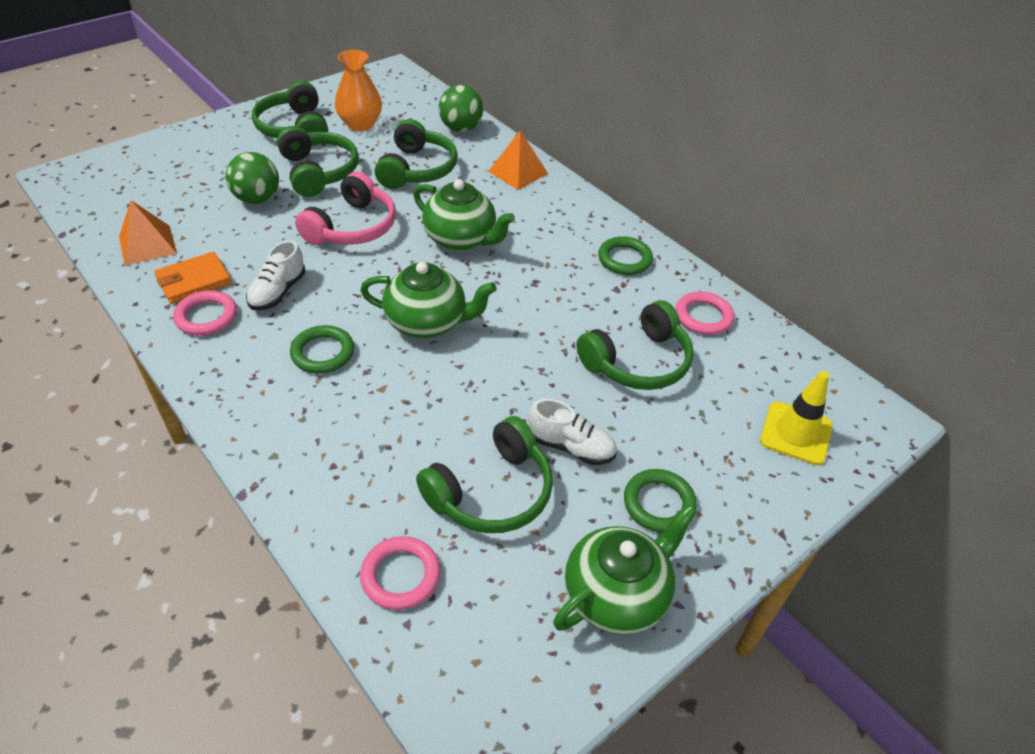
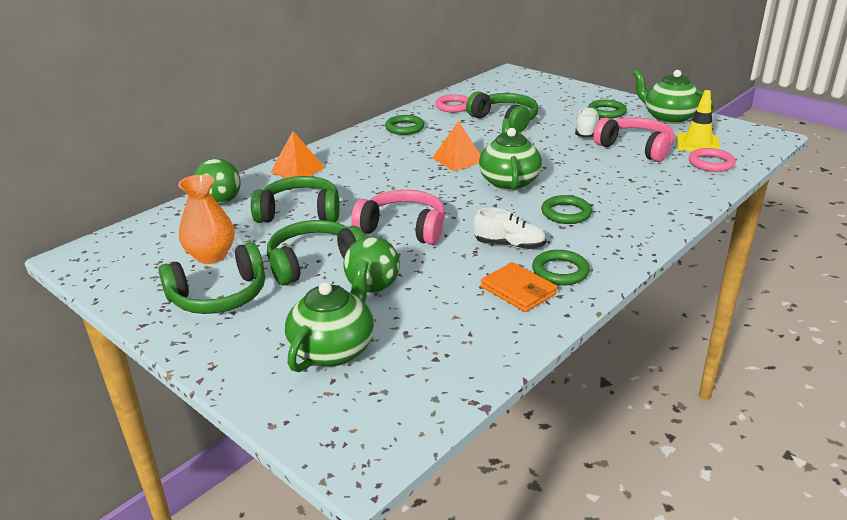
camera: 95 degrees left, 15 degrees down
orange pyramid [119,200,177,265] -> orange pyramid moved to [432,121,480,171]
pink ring [173,290,237,336] -> green ring [532,250,590,285]
green teapot [413,179,515,251] -> green teapot moved to [285,259,374,372]
green headphones [416,416,553,533] -> pink headphones [594,118,675,162]
yellow traffic cone [760,371,833,465] -> yellow traffic cone moved to [677,90,720,152]

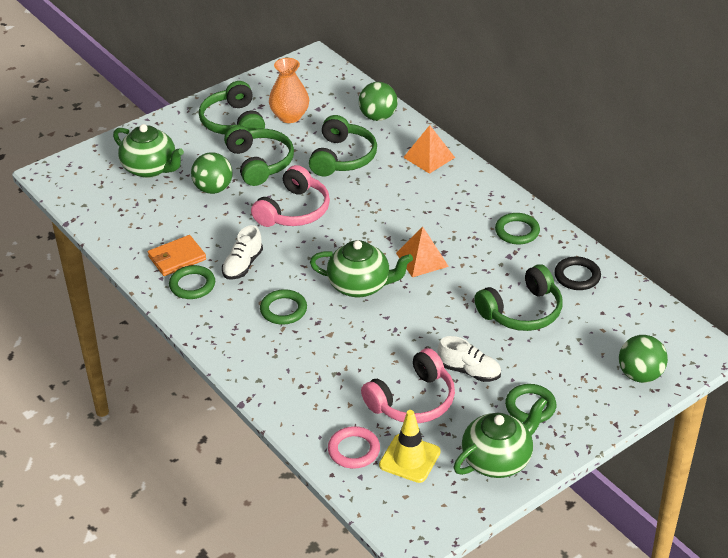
camera: 100 degrees right, 10 degrees up
pink ring [435,94,469,112] -> black ring [554,256,601,290]
none -> green ball [619,335,668,383]

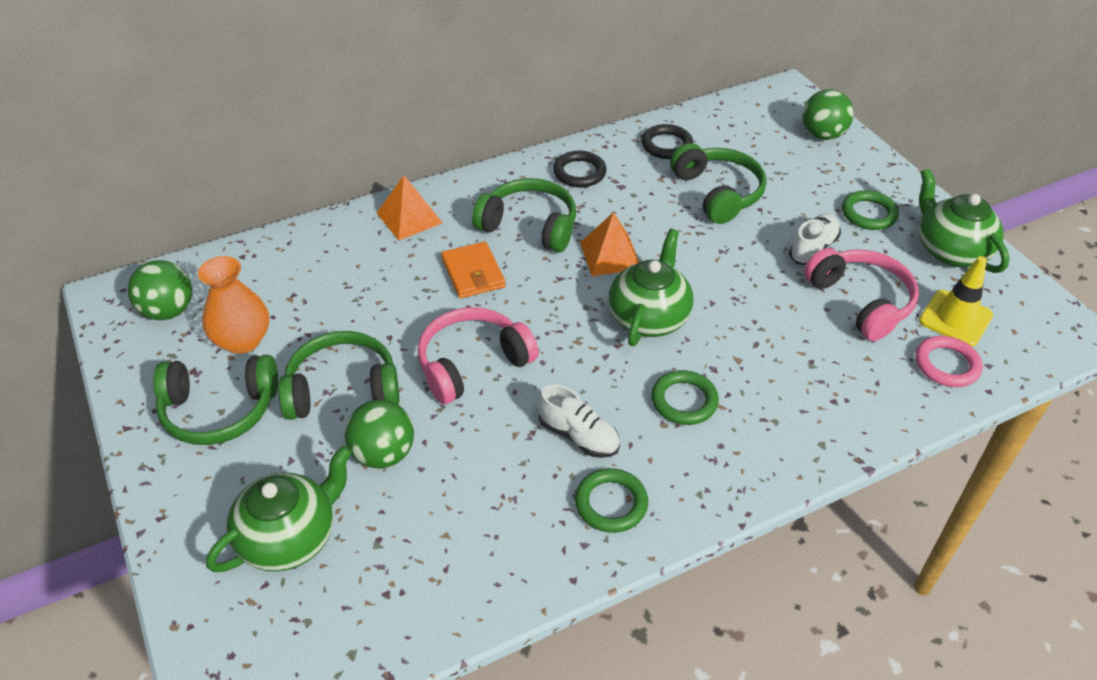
camera: 80 degrees left, 5 degrees up
orange wallet [148,235,206,276] -> orange wallet moved to [441,241,505,298]
pink headphones [251,165,330,227] -> pink headphones turned 75 degrees counterclockwise [418,307,539,404]
green headphones [309,115,377,176] -> green headphones moved to [472,178,576,253]
green ball [359,82,398,121] -> green ball moved to [128,260,192,320]
green ring [495,213,540,245] -> black ring [553,151,607,187]

